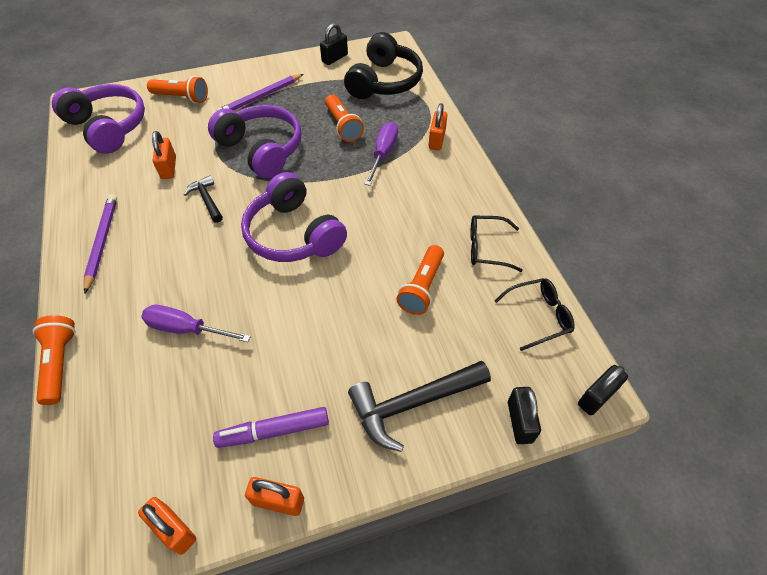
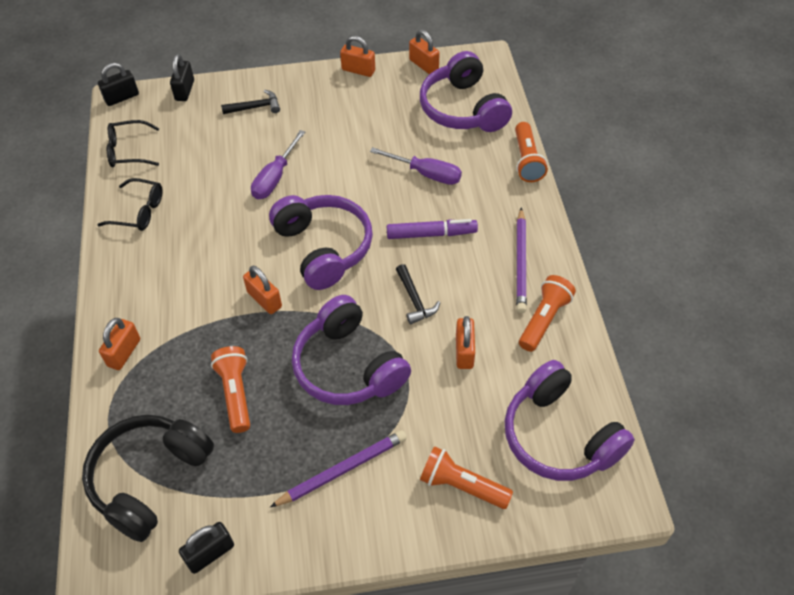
camera: 170 degrees left, 0 degrees up
purple marker [213,407,329,448] -> purple marker moved to [387,219,478,239]
black hammer [348,361,491,452] -> black hammer [221,90,280,114], size x0.55
purple screwdriver [365,122,398,186] -> purple screwdriver moved to [251,130,305,199]
orange flashlight [396,245,444,315] -> orange flashlight moved to [519,275,576,352]
none -> orange padlock [243,266,282,314]
none -> purple headphones [420,51,512,132]

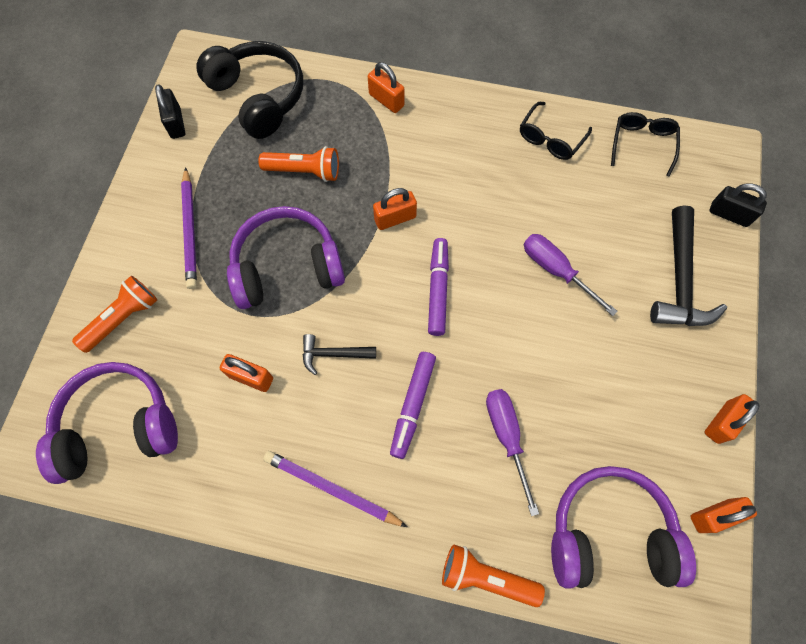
camera: 110 degrees right, 15 degrees up
black padlock [98,63,139,106] -> none
black hammer [221,90,280,114] -> black hammer [650,205,727,326], size x1.81
purple headphones [269,195,373,290] -> purple marker [428,238,449,336]
purple screwdriver [370,147,462,185] -> purple screwdriver turned 120 degrees clockwise [486,389,539,516]
orange flashlight [519,275,576,352] -> none

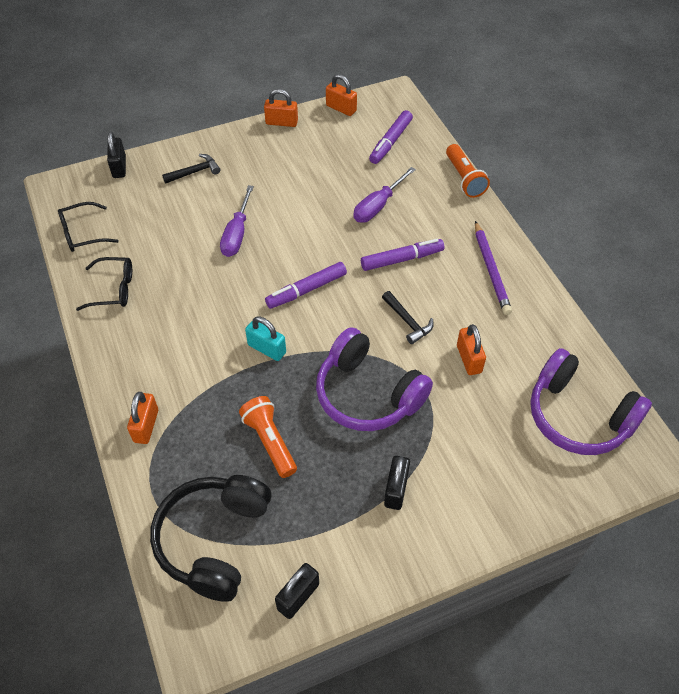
camera: 125 degrees left, 15 degrees down
orange flashlight [72,276,157,353] -> none
purple pencil [181,167,197,289] -> black padlock [384,456,410,510]
orange padlock [373,188,417,230] -> turquoise padlock [245,317,286,361]
purple headphones [551,466,696,588] -> purple marker [369,110,413,164]
black hammer [650,205,727,326] -> black hammer [162,154,220,183], size x0.55

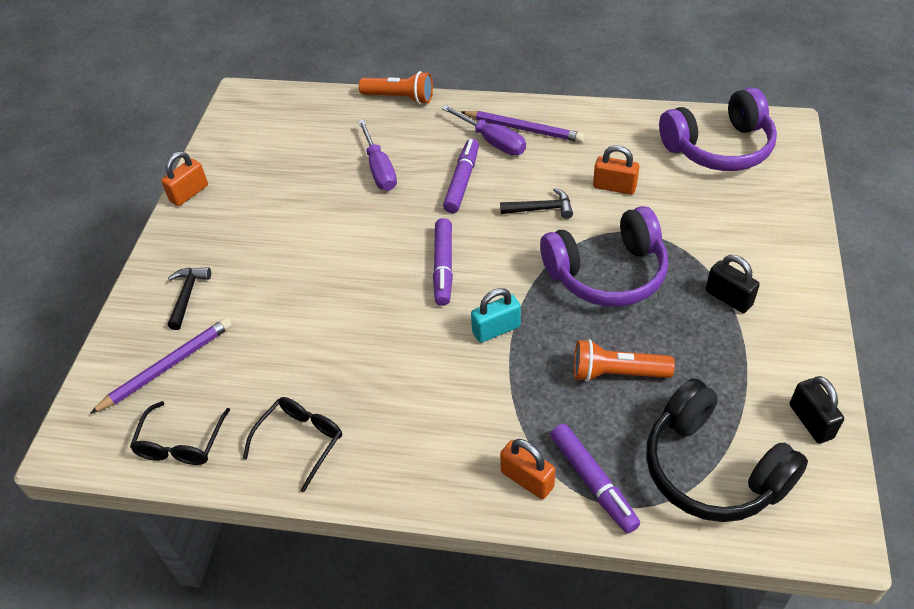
camera: 55 degrees left, 5 degrees down
black padlock [107,132,126,178] -> none
purple screwdriver [220,185,254,257] -> purple screwdriver moved to [442,105,526,155]
orange padlock [326,74,357,116] -> none
purple marker [369,110,413,164] -> purple marker moved to [550,424,640,534]
none -> purple pencil [90,318,232,414]

